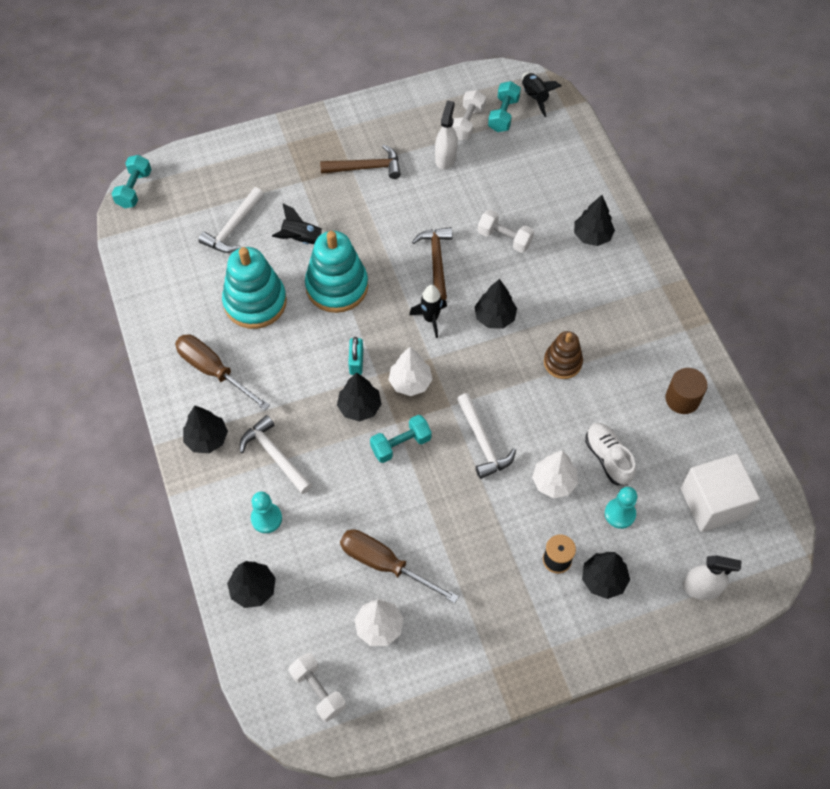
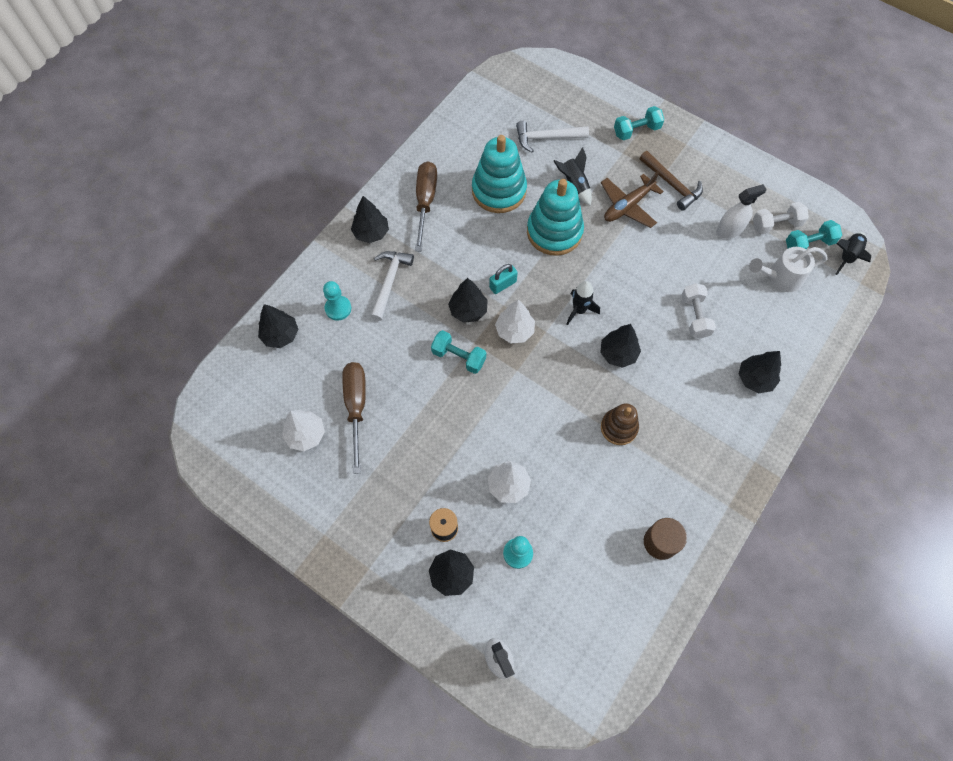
camera: 55 degrees right, 5 degrees up
turquoise dumbbell [112,155,152,208] -> turquoise dumbbell moved to [614,106,664,140]
white dumbbell [289,653,346,722] -> none
brown hammer [412,227,453,300] -> none
white hammer [457,393,516,479] -> none
white shoe [585,423,636,485] -> none
white cube [680,454,760,532] -> none
none -> brown plane [601,171,664,228]
none -> white watering can [749,247,828,292]

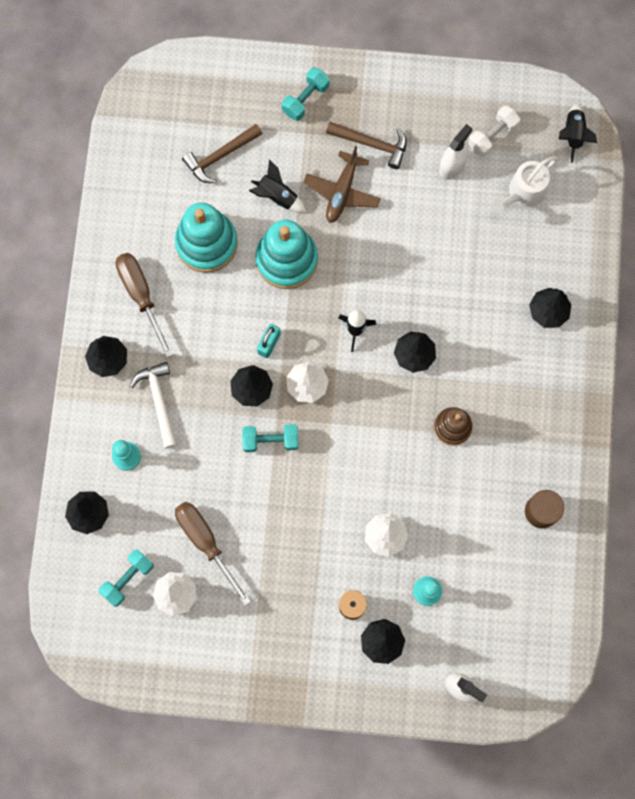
camera: 30 degrees left, 10 degrees up
white hammer [516,121,589,152] -> brown hammer [182,124,262,183]
white dumbbell [681,283,716,339] -> none
turquoise dumbbell [786,220,842,249] -> turquoise dumbbell moved to [98,549,154,607]

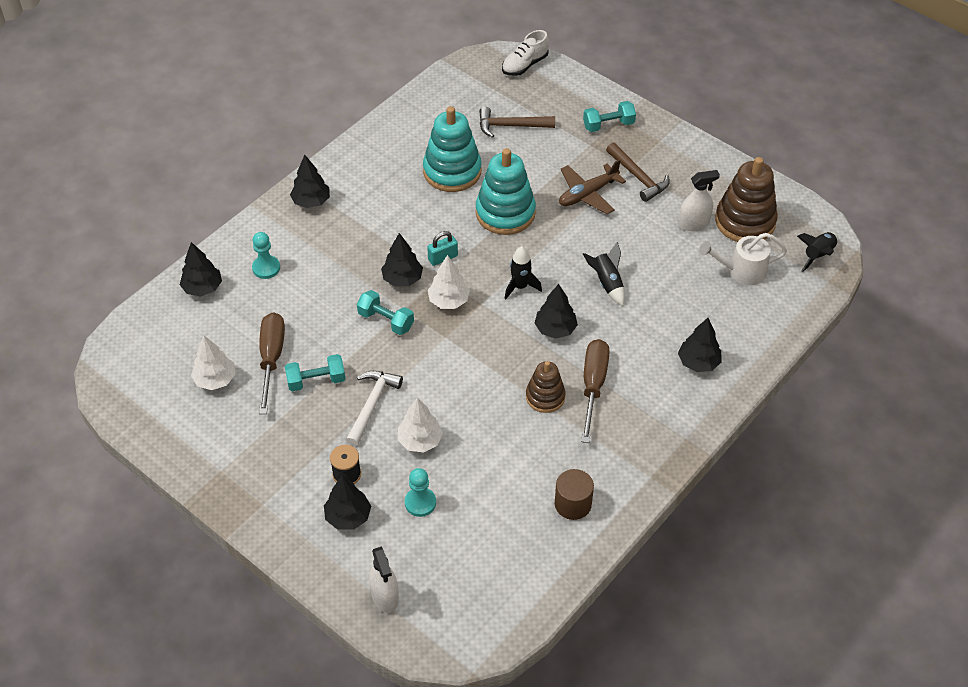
camera: 35 degrees right, 25 degrees down
turquoise dumbbell [98,549,154,607] -> turquoise dumbbell moved to [285,354,345,391]
brown screwdriver [115,253,173,358] -> brown screwdriver moved to [581,339,610,443]
white hammer [130,362,177,449] -> white hammer moved to [346,371,403,446]
black rocket [249,159,306,213] -> black rocket moved to [583,242,625,306]
white dumbbell [468,106,520,157] -> brown stacking toy [715,157,778,242]
none -> white shoe [502,30,549,76]

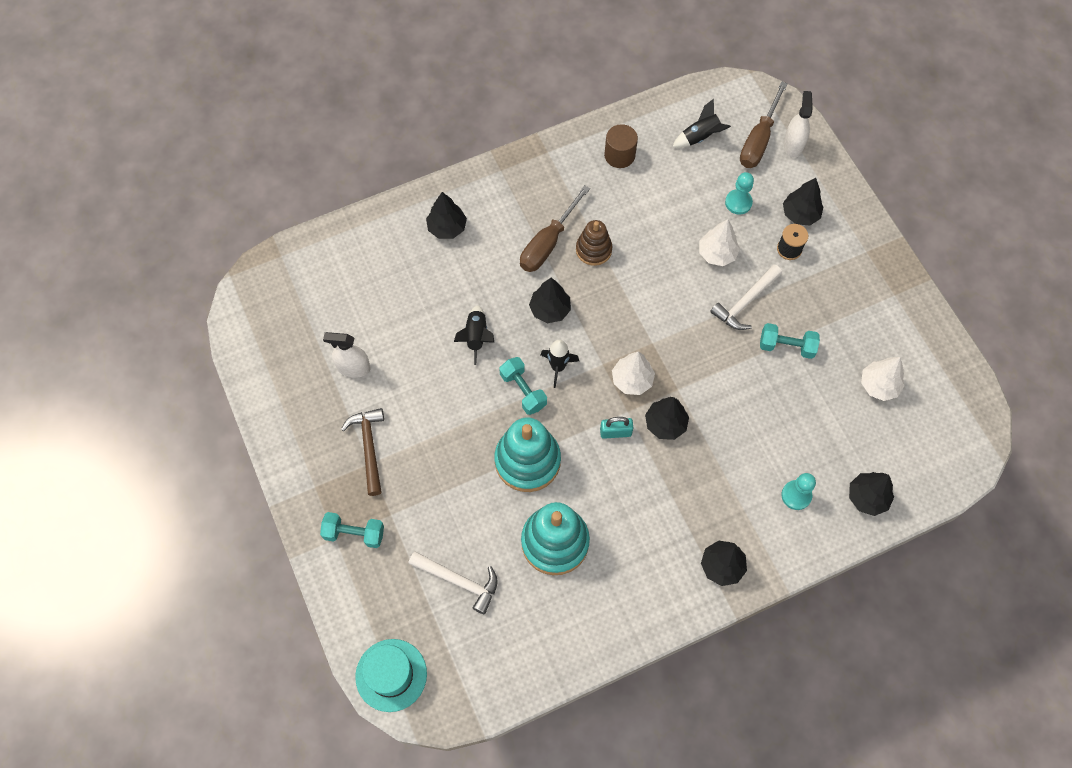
camera: 155 degrees left, 15 degrees up
brown screwdriver [259,312,285,414] -> brown screwdriver moved to [740,82,788,168]
turquoise dumbbell [357,290,414,335] -> turquoise dumbbell moved to [499,357,547,415]
brown hammer [479,107,555,138] -> white hammer [408,551,498,614]
white shoe [502,30,549,76] -> turquoise hat [355,639,427,712]
brown plane [559,159,626,214] -> none
white watering can [699,233,787,285] -> none
brown stacking toy [715,157,778,242] -> none
black rocket [797,232,838,272] -> black rocket moved to [672,99,731,148]

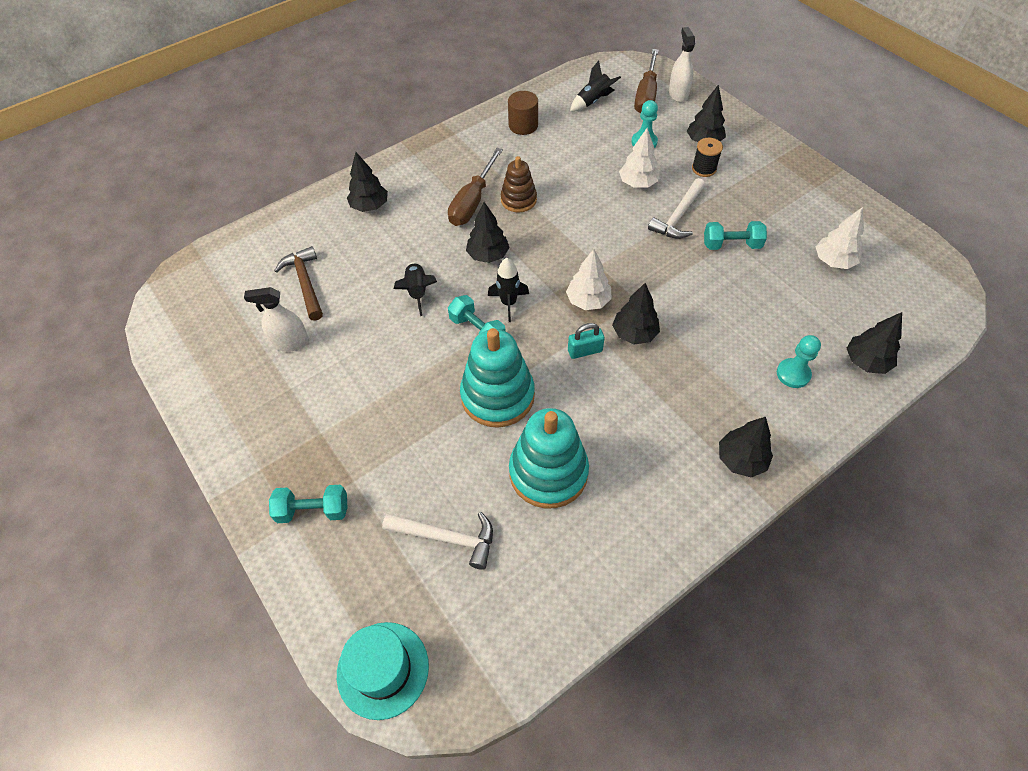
camera: 10 degrees left, 10 degrees down
brown hammer [341,408,384,496] -> brown hammer moved to [274,246,323,321]

